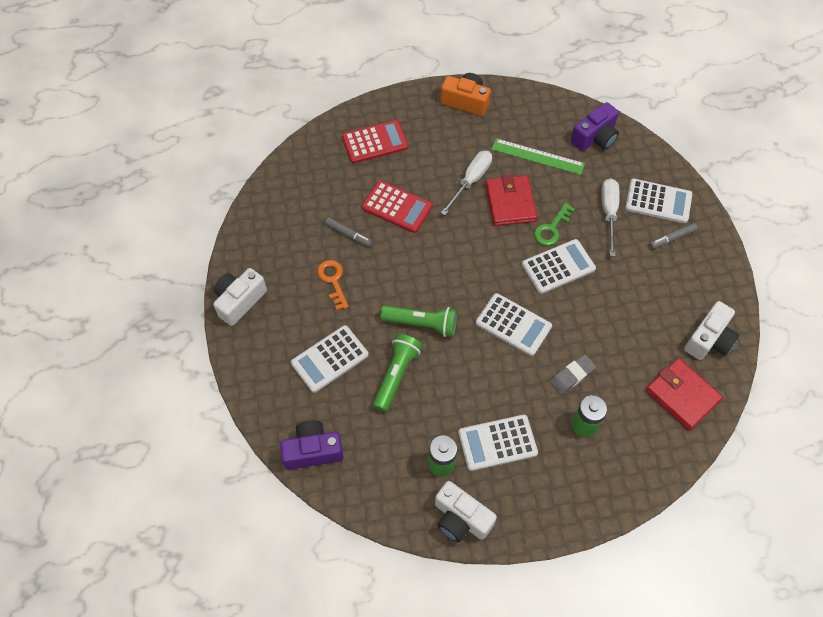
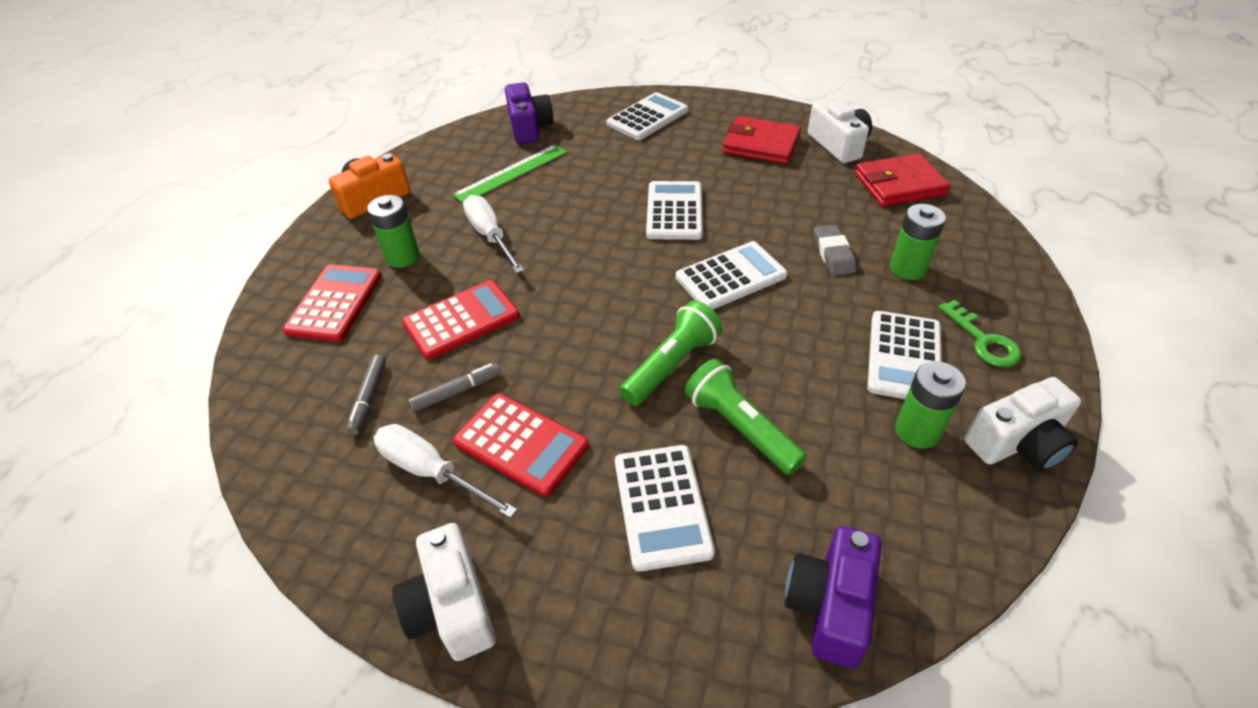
camera: 60 degrees left, 15 degrees down
orange key [317,260,349,310] -> red calculator [453,393,589,497]
red wallet [486,174,537,226] -> red wallet moved to [723,116,801,164]
green key [534,203,575,246] -> green key moved to [938,300,1021,367]
white screwdriver [601,178,620,256] -> white screwdriver moved to [374,424,518,518]
grey marker [649,223,698,249] -> grey marker moved to [346,355,386,435]
none -> green battery [367,195,420,268]

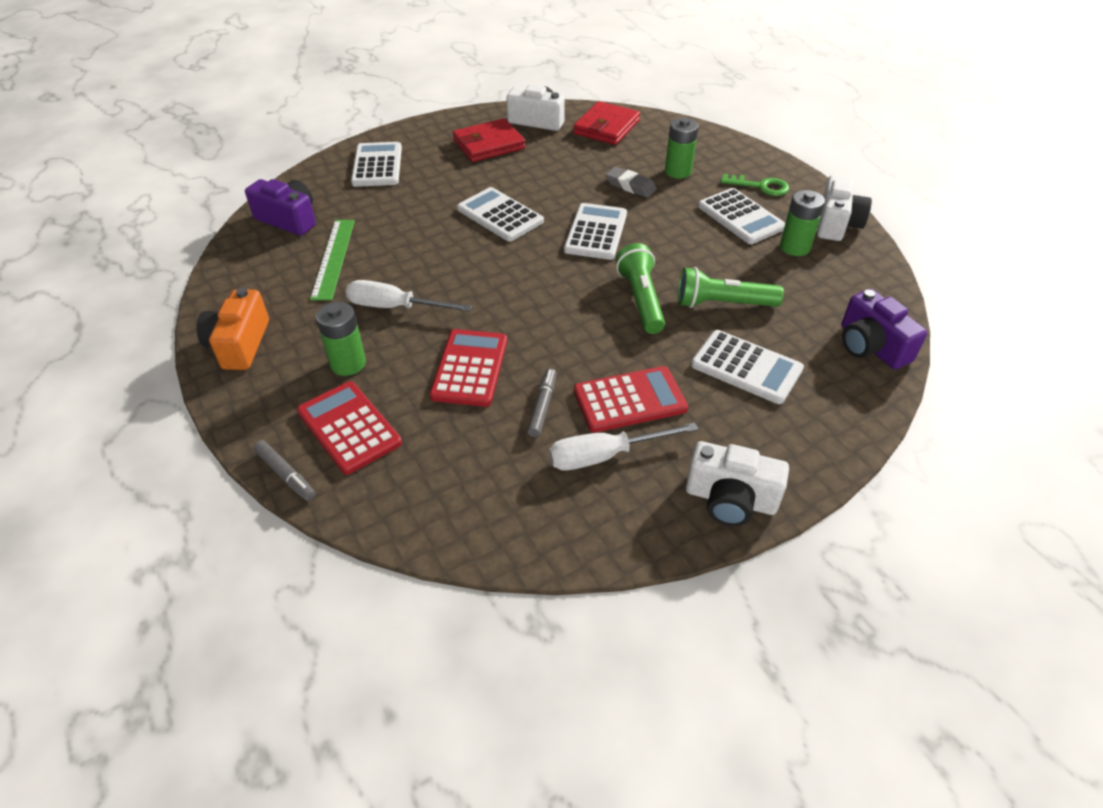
camera: 50 degrees left, 0 degrees up
grey marker [346,355,386,435] -> grey marker moved to [253,440,315,501]

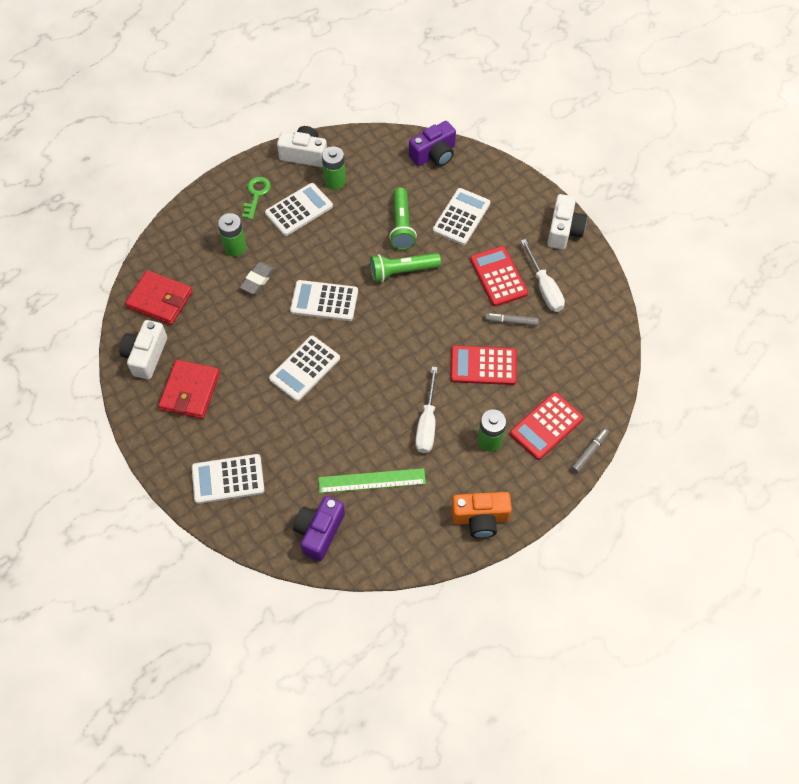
camera: 95 degrees left, 15 degrees up
red wallet [453,118,525,162] -> red wallet turned 45 degrees clockwise [158,360,220,419]

